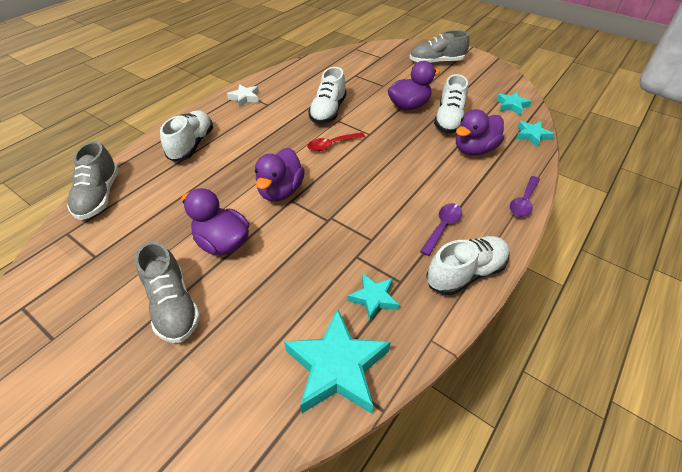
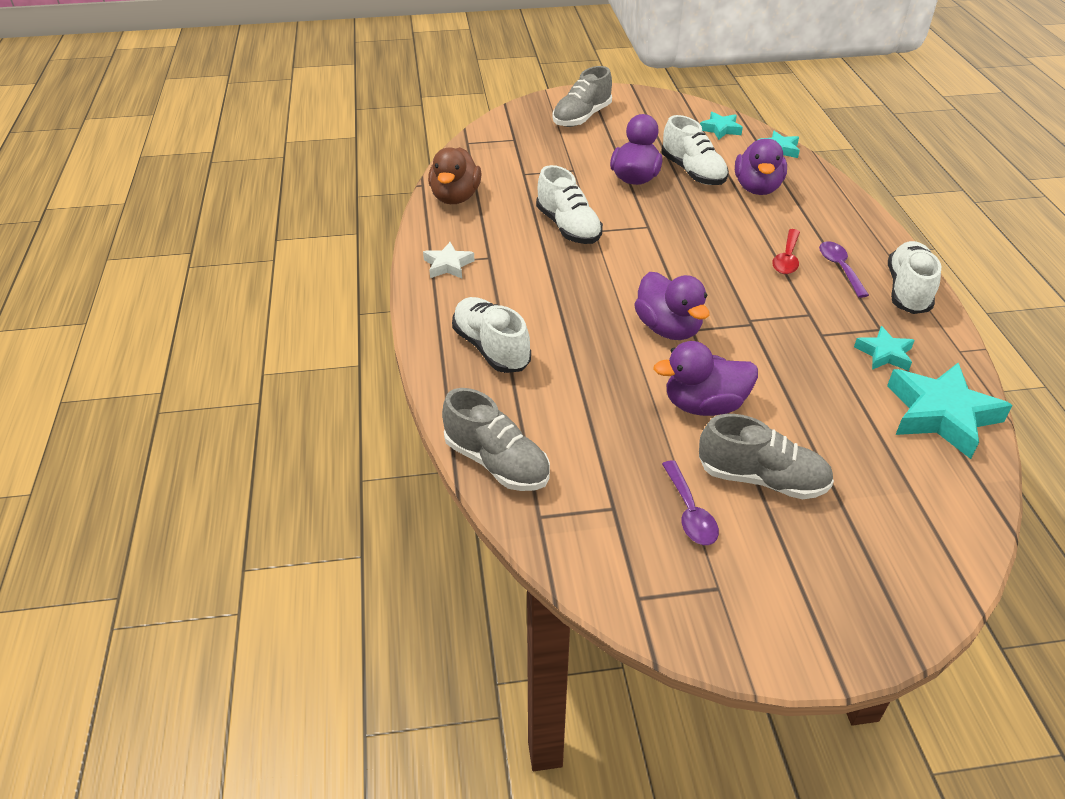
camera: 45 degrees left, 5 degrees down
red spoon [307,132,365,151] -> red spoon moved to [772,229,800,274]
purple spoon [510,176,540,217] -> purple spoon moved to [662,460,719,545]
none -> brown duck [428,147,482,204]

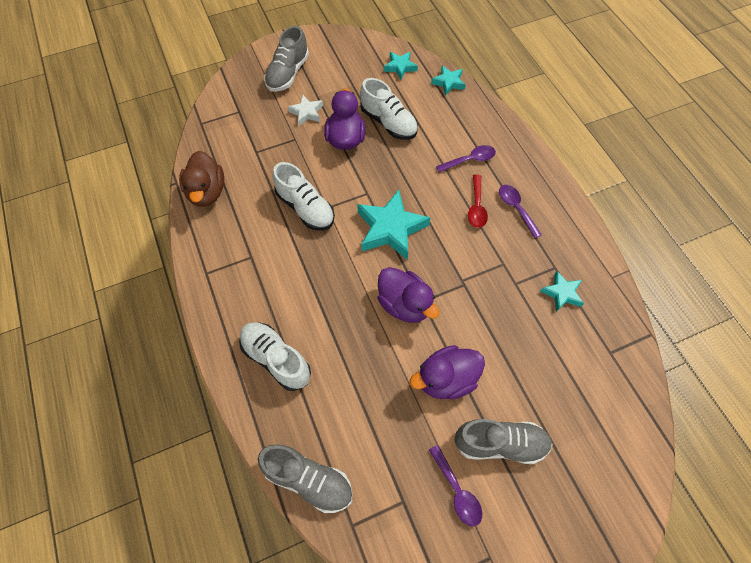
camera: 15 degrees left, 20 degrees up
white star [423,242,475,279] -> white star moved to [288,95,323,126]
purple duck [735,139,787,195] -> none
turquoise star [887,363,1013,459] -> turquoise star moved to [357,190,430,260]
white shoe [888,241,941,314] -> none
none -> purple spoon [436,145,496,173]

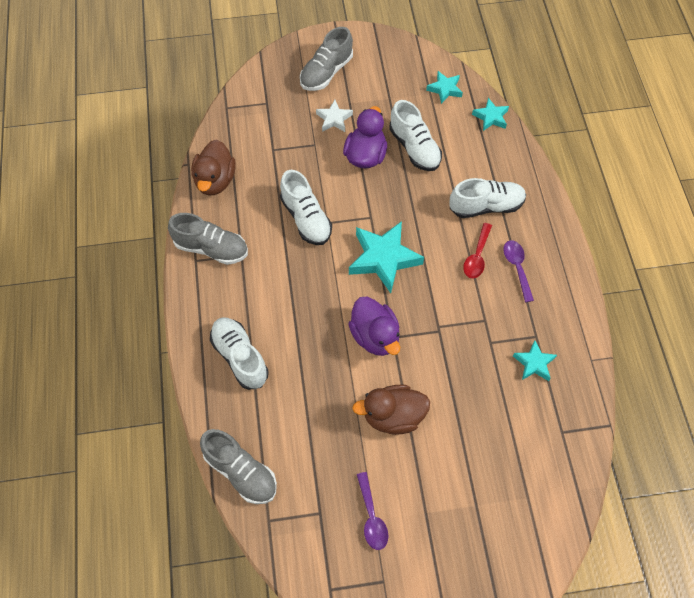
camera: 15 degrees right, 0 degrees up
purple duck [410,345,485,400] -> brown duck [352,384,430,435]
purple spoon [436,145,496,173] -> white shoe [449,178,526,218]
grey shoe [455,419,553,464] -> grey shoe moved to [168,213,248,265]

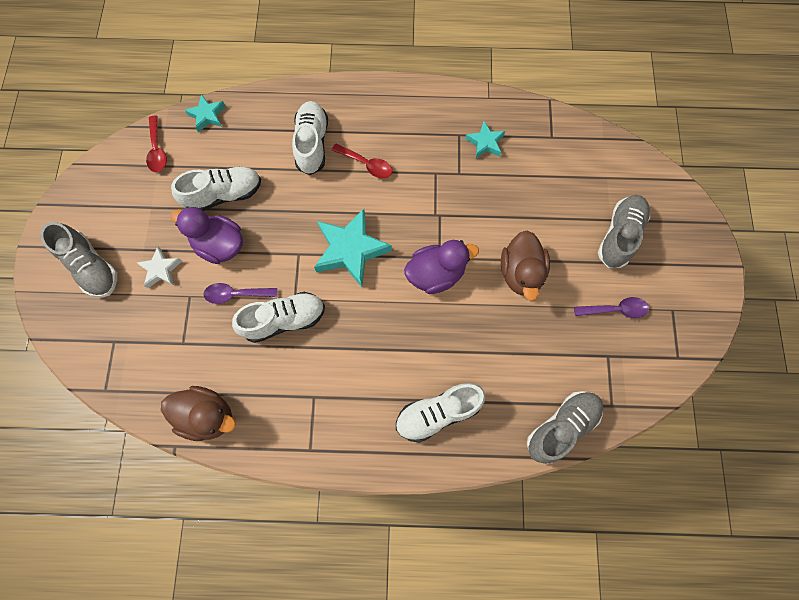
camera: 80 degrees left, 10 degrees up
grey shoe [168,213,248,265] -> grey shoe moved to [598,195,650,268]
turquoise star [426,71,463,104] -> red spoon [146,116,167,172]
purple spoon [503,240,534,302] -> purple spoon moved to [203,283,277,304]

